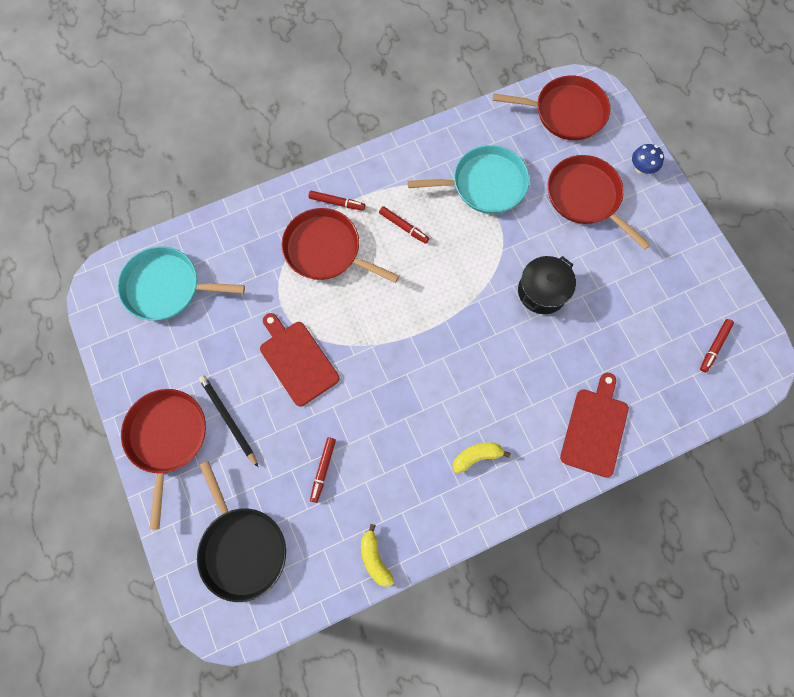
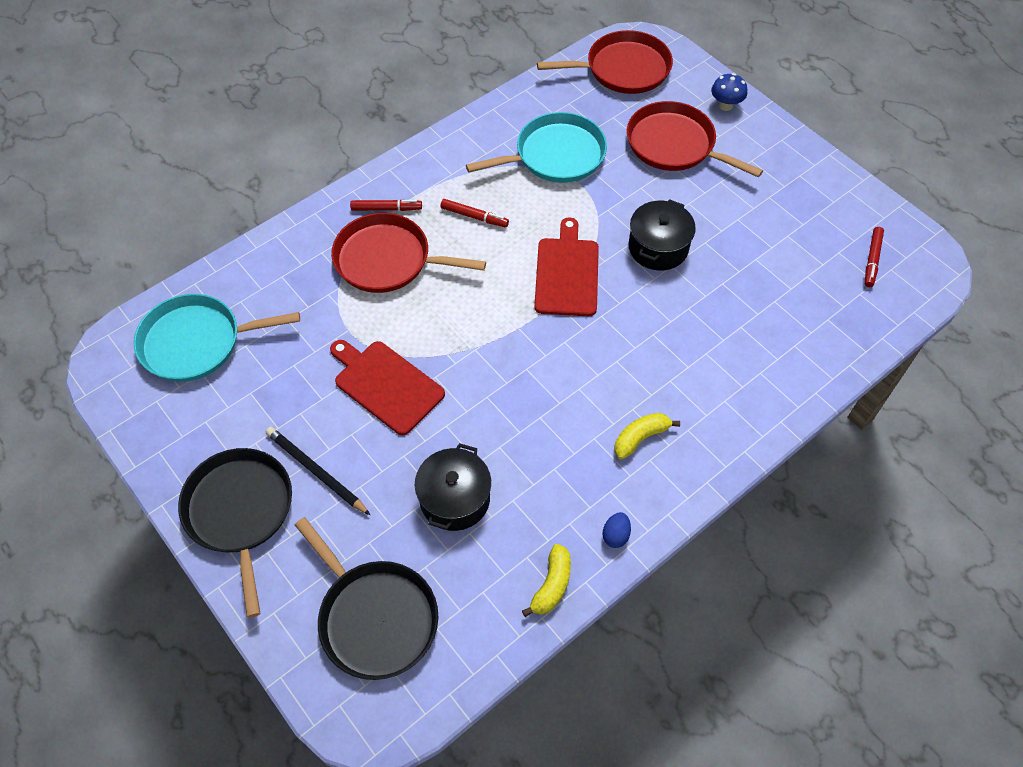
camera: 15 degrees left, 15 degrees down
red pan [121,389,206,529] -> black pan [178,448,292,618]
red marker [310,437,336,503] -> black pot [415,443,491,531]
yellow banana [361,524,394,587] -> yellow banana turned 120 degrees counterclockwise [522,544,571,617]
red cutting board [560,373,629,478] -> red cutting board moved to [534,217,599,316]
none -> blue egg [602,512,631,548]

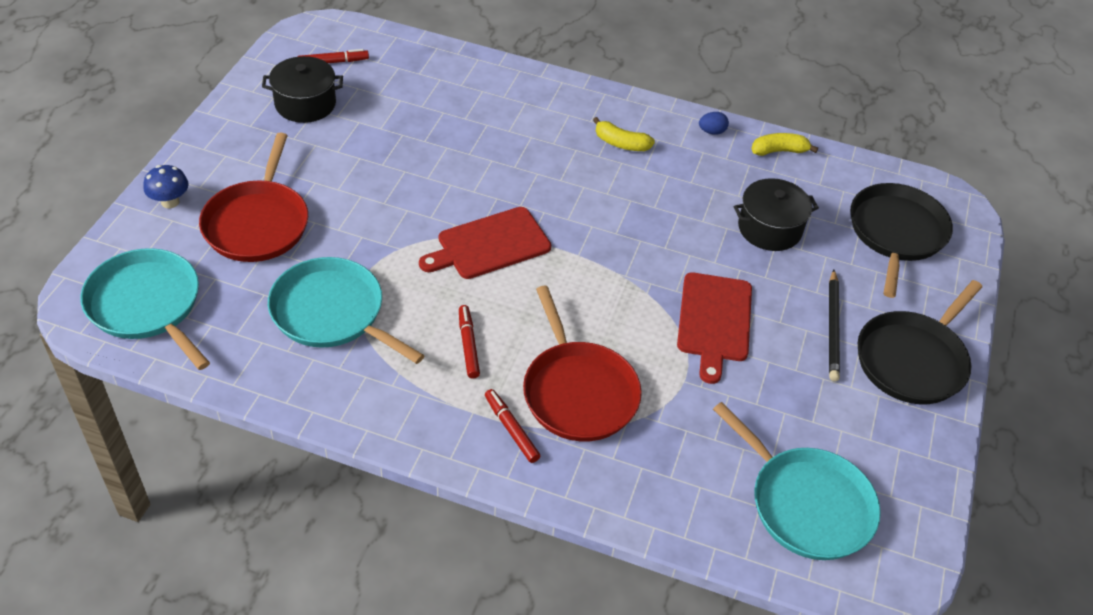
camera: 125 degrees left, 10 degrees down
red pan [537,30,673,94] -> turquoise pan [80,248,210,370]
black pot [628,199,696,271] -> black pot moved to [262,56,343,123]

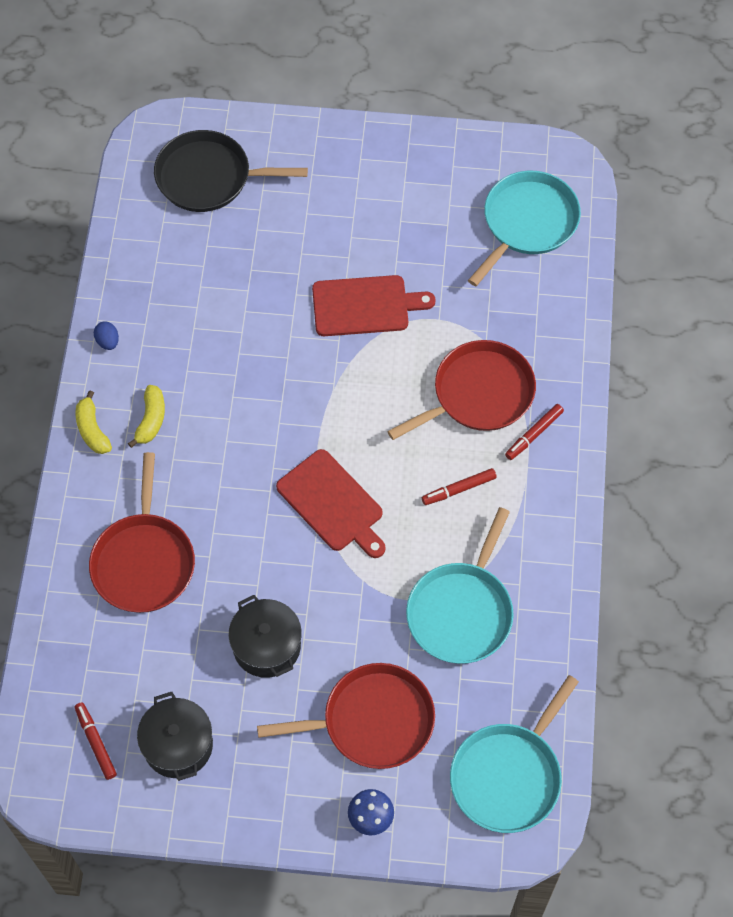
camera: 100 degrees left, 15 degrees up
black pot [734,178,819,251] -> black pot moved to [228,595,302,678]
yellow banana [751,133,818,156] -> yellow banana moved to [75,390,112,454]
black pencil [829,269,840,381] -> none
black pan [858,280,982,404] -> none
none -> red pan [89,452,195,613]

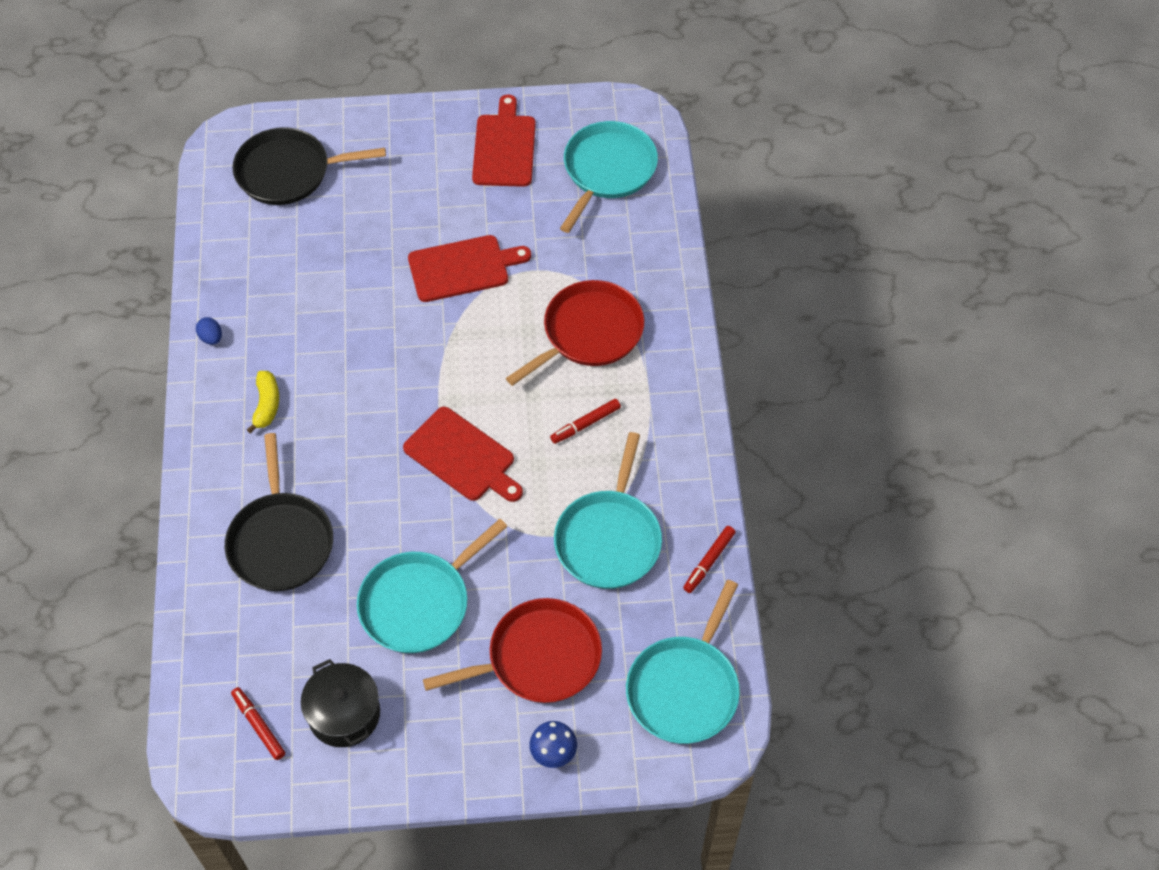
camera: 10 degrees left, 5 degrees down
yellow banana [75,390,112,454] -> none
red pan [89,452,195,613] -> black pan [225,433,333,591]
black pot [228,595,302,678] -> turquoise pan [357,519,508,653]
red marker [505,404,564,460] -> red marker moved to [683,526,736,593]
none -> red cutting board [472,94,536,187]

